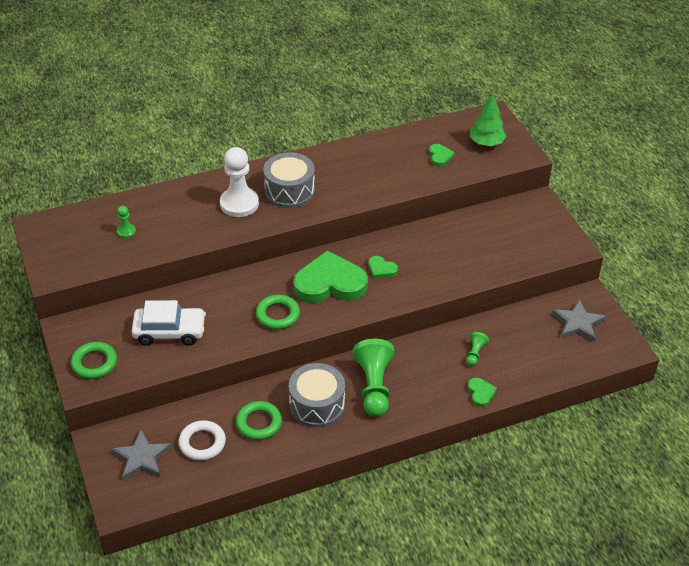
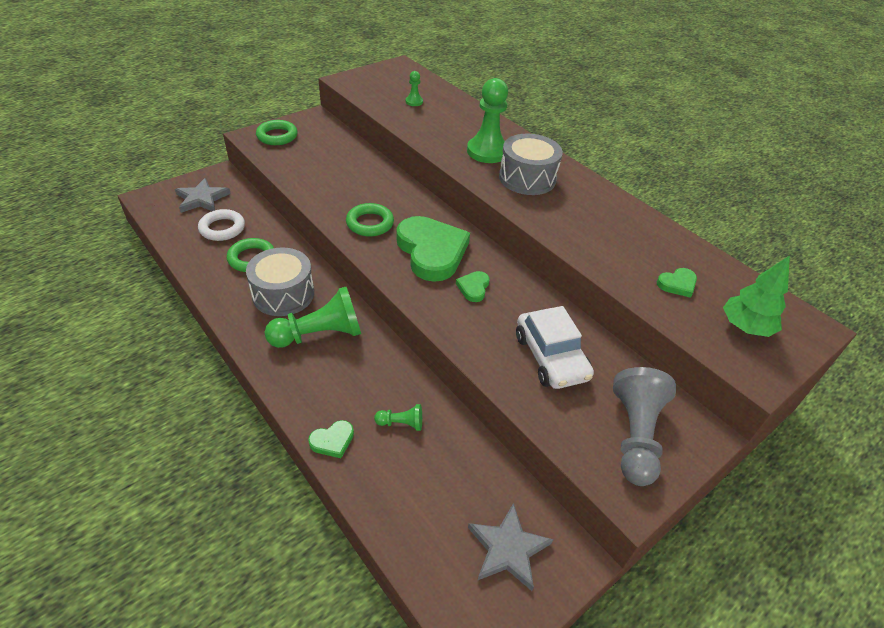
camera: 70 degrees right, 0 degrees up
white car [132,300,206,346] -> white car moved to [516,306,594,389]
white pawn [220,147,259,217] -> green pawn [467,78,508,163]
none -> grey pawn [613,367,676,486]

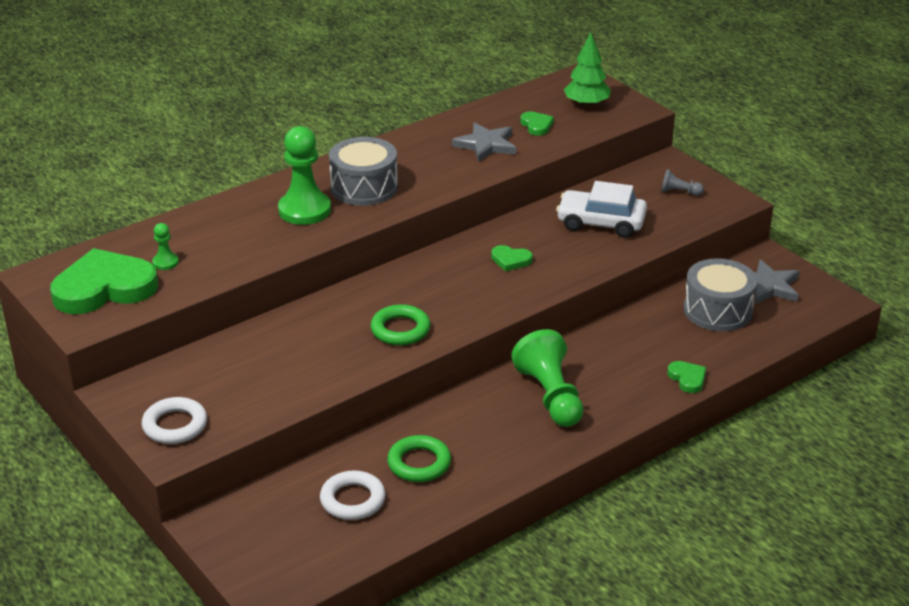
camera: 85 degrees left, 10 degrees down
grey star [175,178,231,213] -> grey star moved to [452,122,516,162]
grey drum [246,247,314,316] -> grey drum moved to [684,258,757,331]
green ring [256,120,298,145] -> white ring [142,397,207,444]
green pawn [374,404,422,431] -> none
green heart [396,216,470,282] -> green heart moved to [50,248,158,314]
white car [516,306,594,389] -> white car turned 150 degrees counterclockwise [556,181,647,238]
grey pawn [613,367,676,486] -> grey pawn [661,169,704,196], size x0.47

